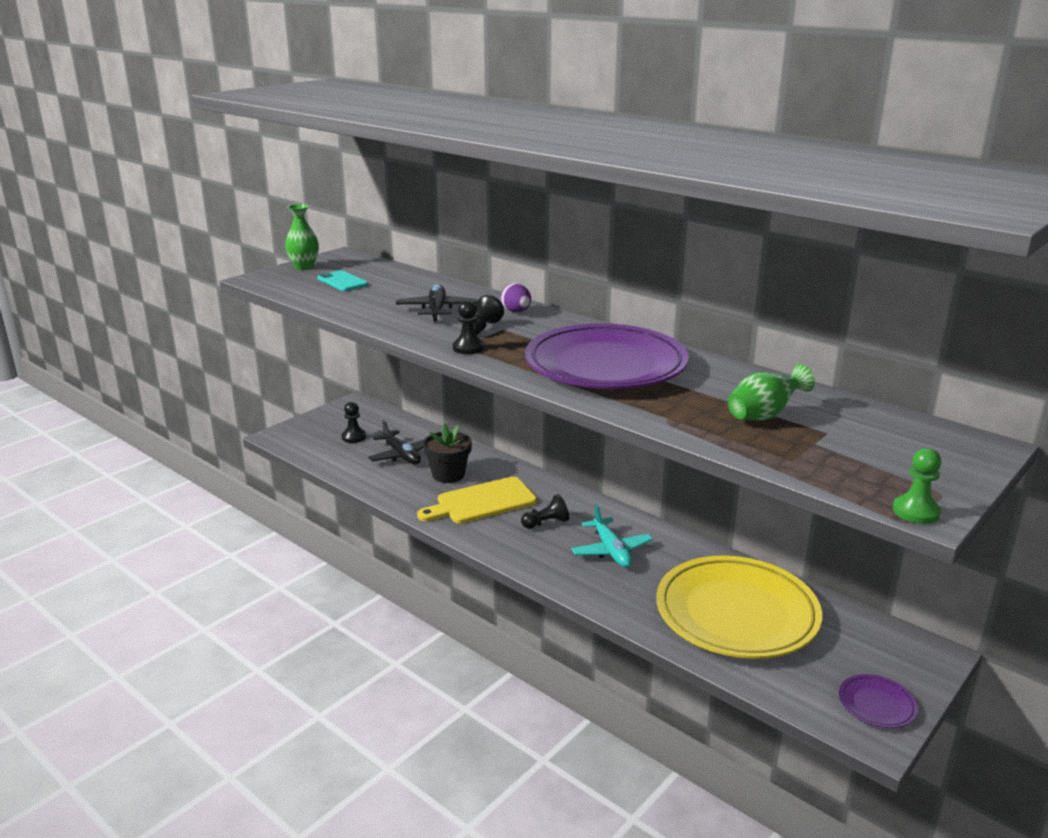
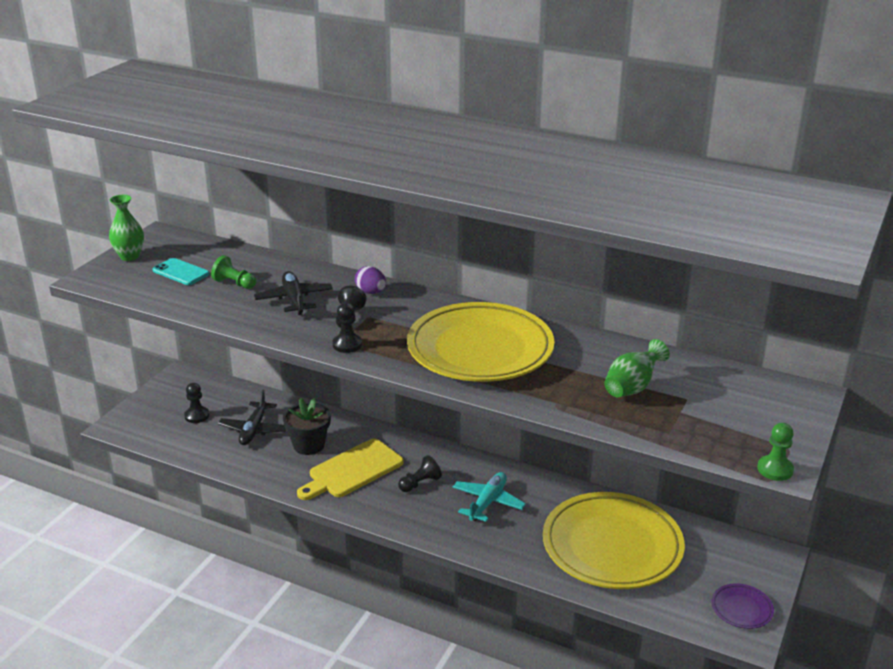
camera: 15 degrees left, 5 degrees up
black plane [368,420,424,464] -> black plane turned 60 degrees clockwise [218,390,286,445]
purple plate [525,323,689,389] -> yellow plate [407,302,554,382]
turquoise plane [572,504,653,568] -> turquoise plane turned 120 degrees counterclockwise [453,472,526,522]
none -> green pawn [211,255,256,289]

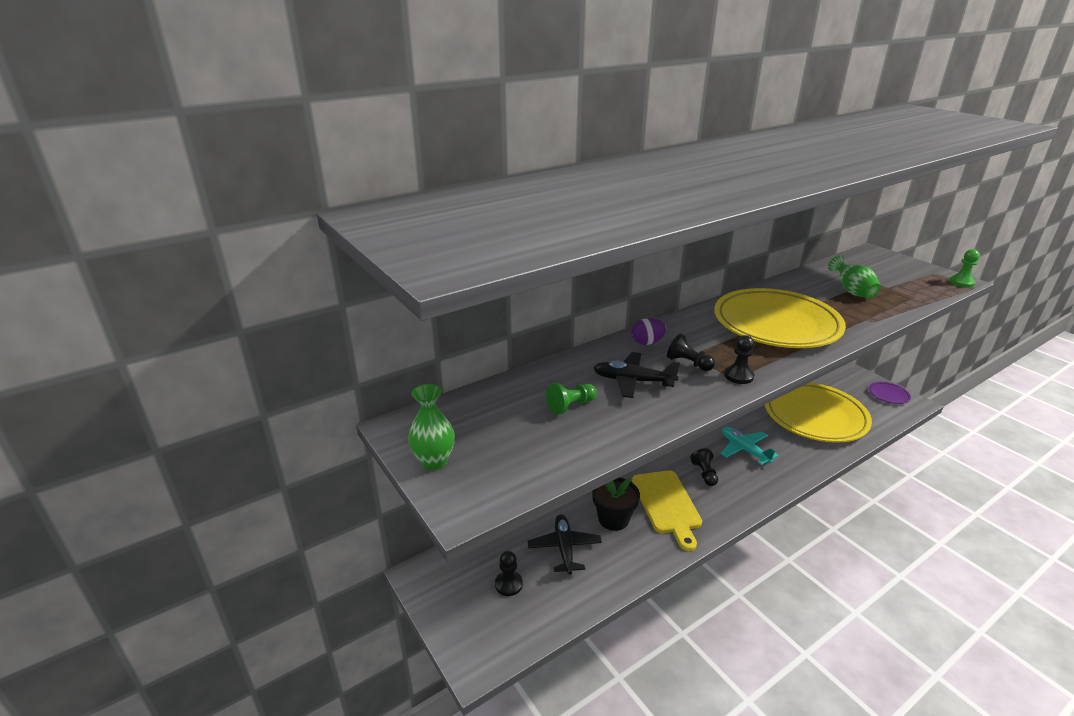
camera: 60 degrees left, 0 degrees up
turquoise phone [153,258,210,285] -> none
black plane [218,390,286,445] -> black plane turned 135 degrees counterclockwise [528,514,602,575]

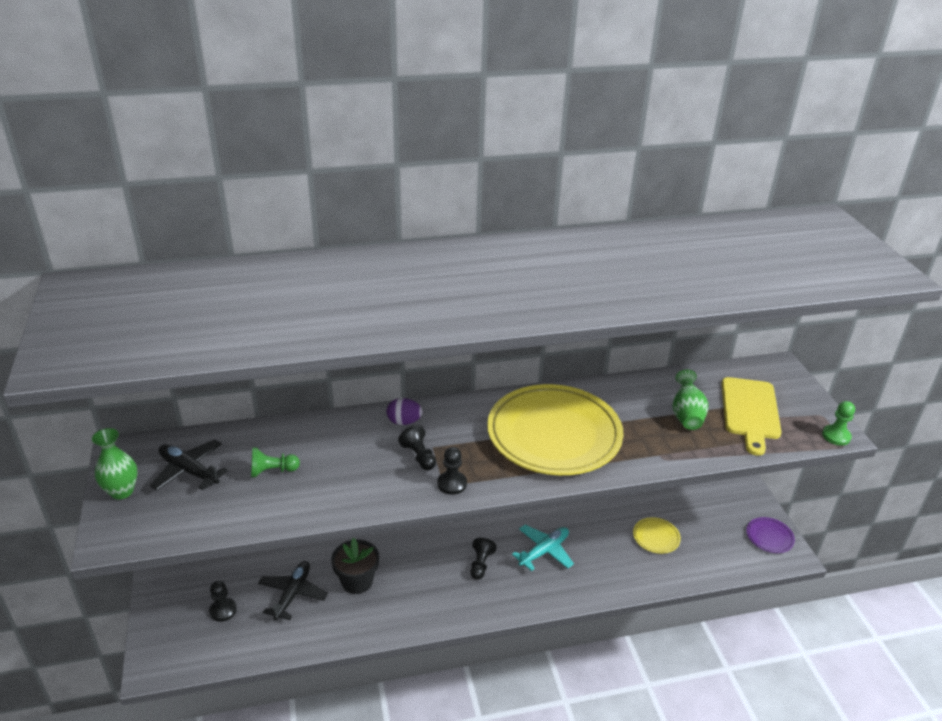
camera: 20 degrees right, 5 degrees up
black plane [593,352,680,398] -> black plane moved to [150,439,228,491]
yellow cutting board [632,470,702,551] -> yellow cutting board moved to [721,377,782,456]
turquoise plane [720,427,778,465] -> turquoise plane turned 60 degrees clockwise [512,525,574,571]
yellow plate [765,382,872,443] -> yellow plate [633,517,681,554], size x0.41

